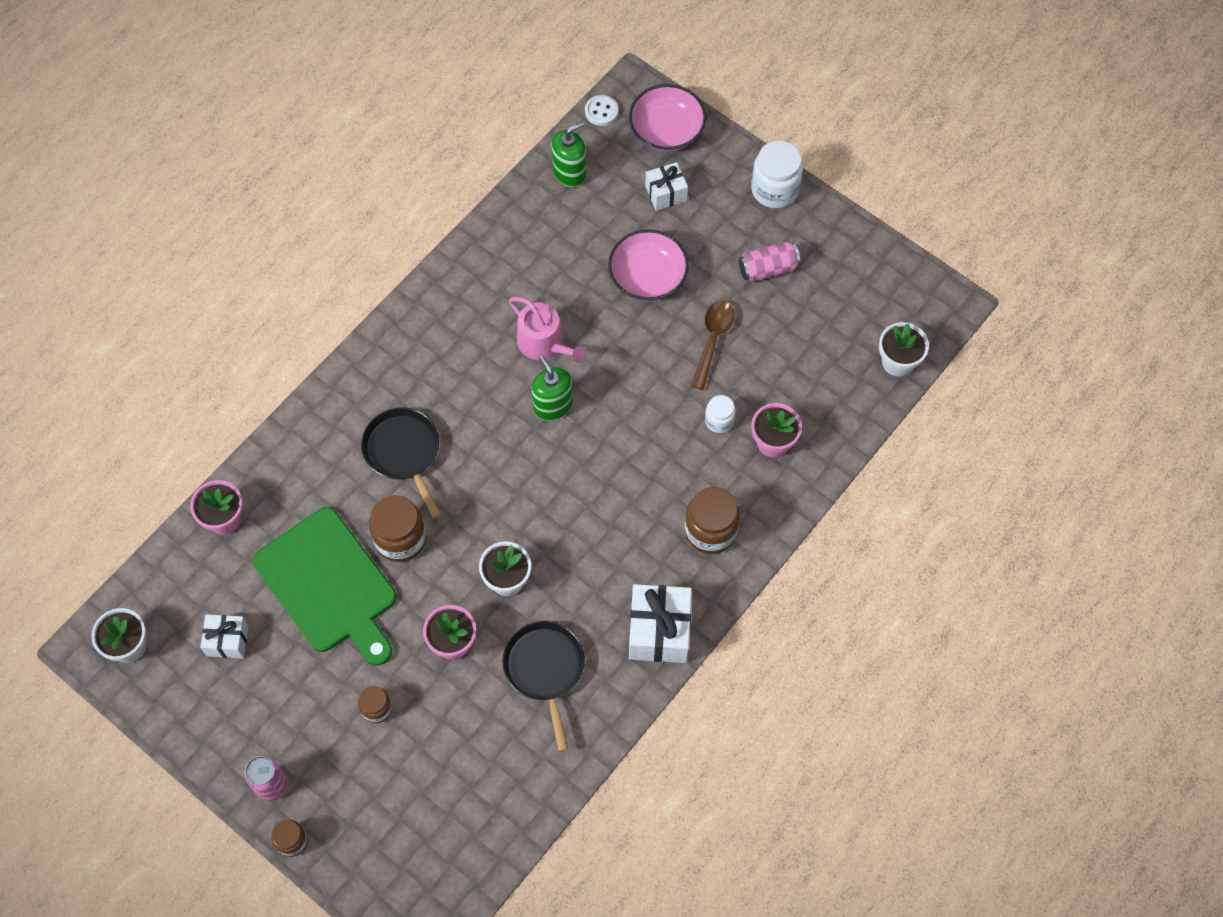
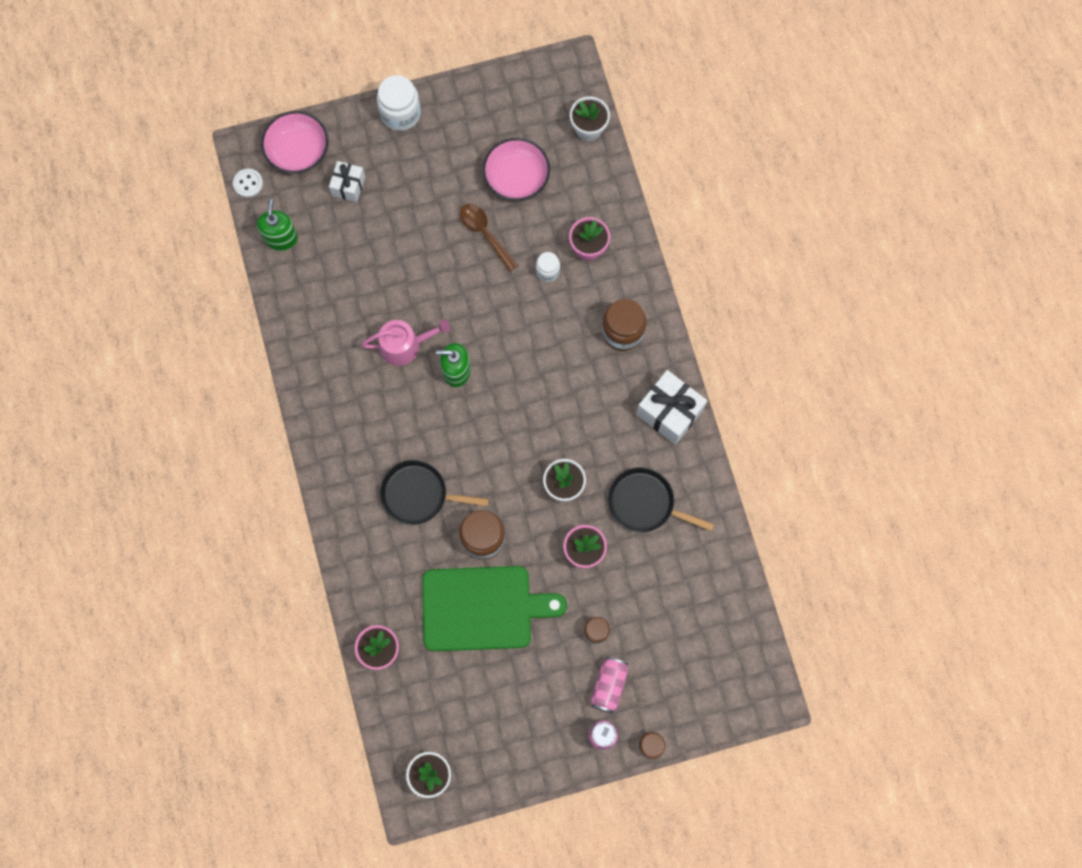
camera: 55 degrees left, 10 degrees up
white gift [200,614,249,658] -> none
pink bowl [608,229,689,301] -> pink bowl moved to [483,138,550,201]
pink can [739,242,800,282] -> pink can moved to [591,657,628,713]

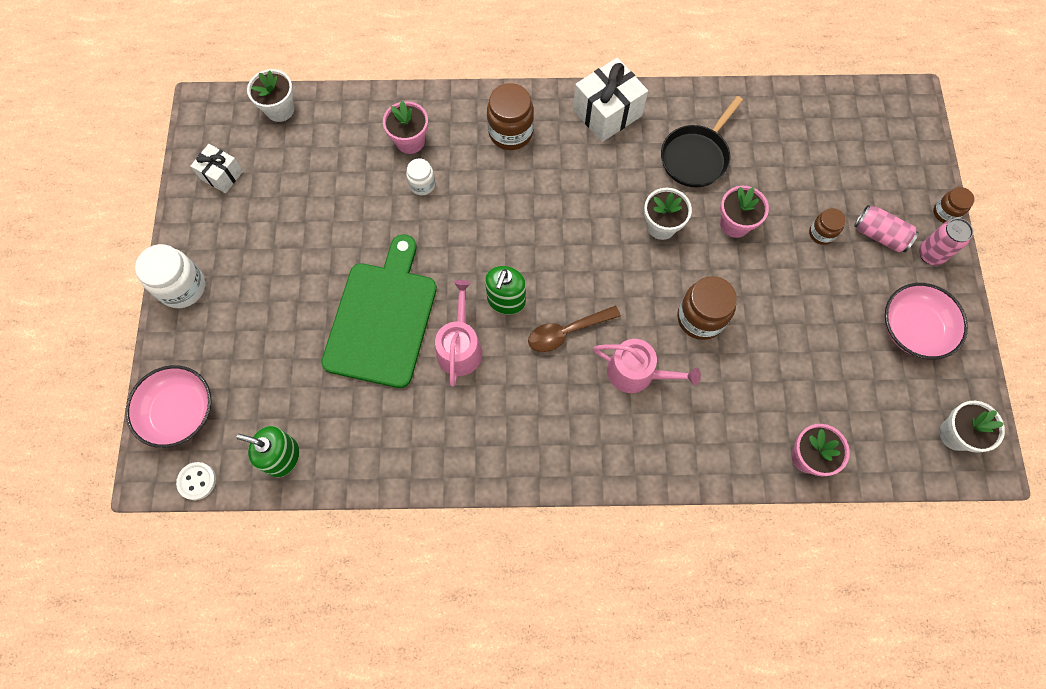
camera: 75 degrees left, 5 degrees down
white gift [329,161,365,202] -> white gift moved to [191,144,243,193]
black pan [380,460,489,525] -> pink watering can [593,339,701,393]
green cutting board [422,566,567,651] -> green cutting board moved to [321,235,437,388]
brown spoon [460,204,518,271] -> brown spoon moved to [528,306,621,352]
pink bowl [483,138,550,201] -> pink bowl moved to [885,283,968,360]

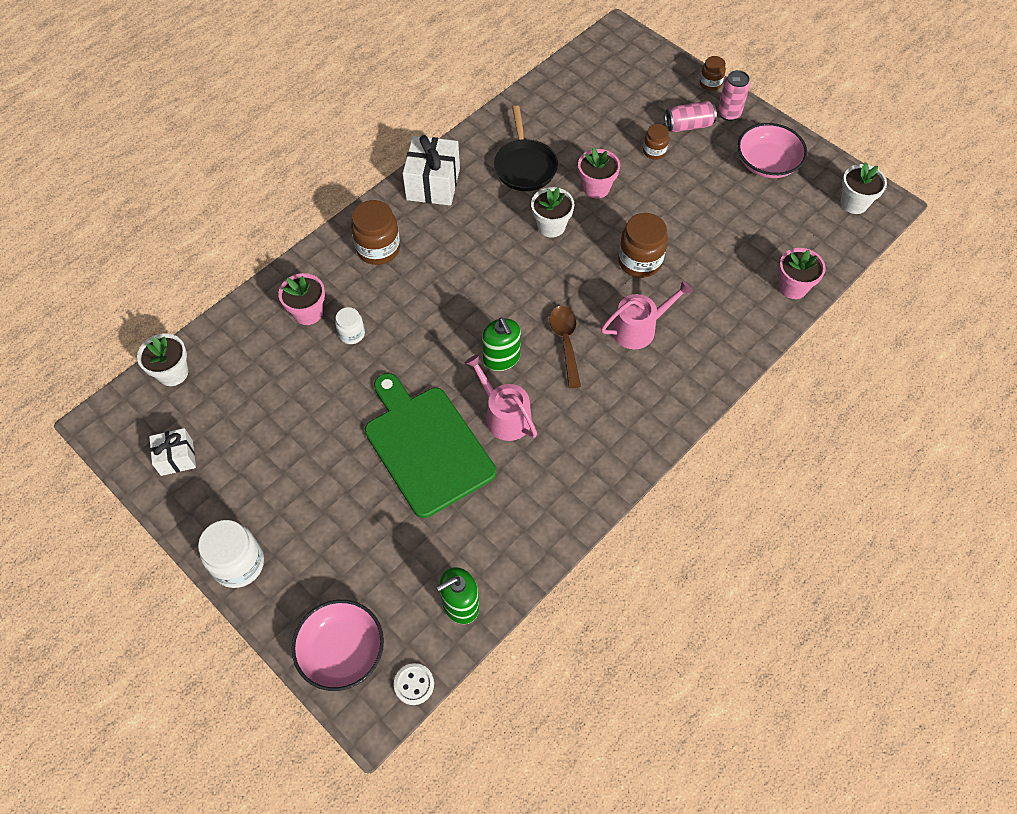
camera: 45 degrees left, 10 degrees down
brown spoon [528,306,621,352] -> brown spoon turned 150 degrees clockwise [549,306,581,388]

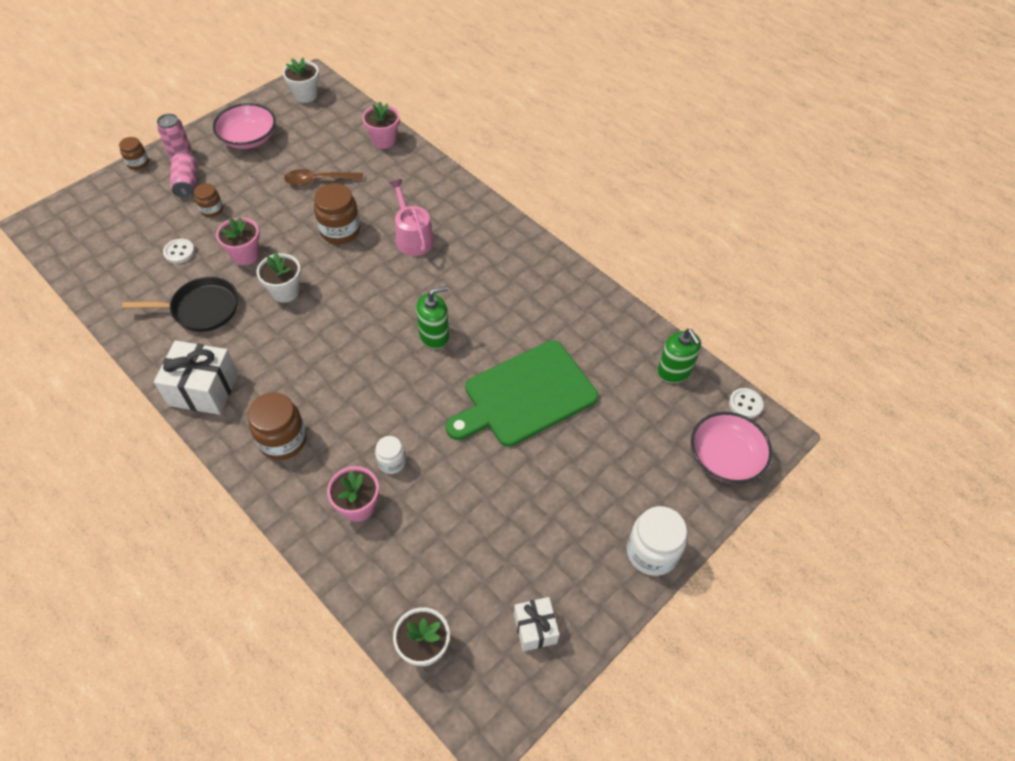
camera: 90 degrees left, 5 degrees down
pink watering can [465,354,537,441] -> none
brown spoon [549,306,581,388] -> brown spoon moved to [284,169,363,186]
none -> white button [163,239,195,264]

